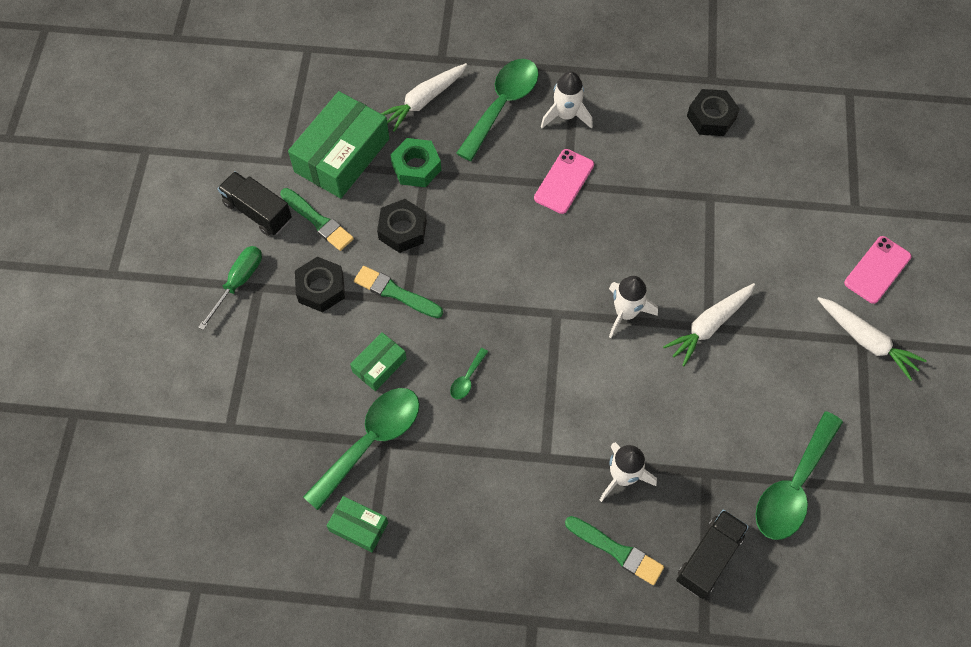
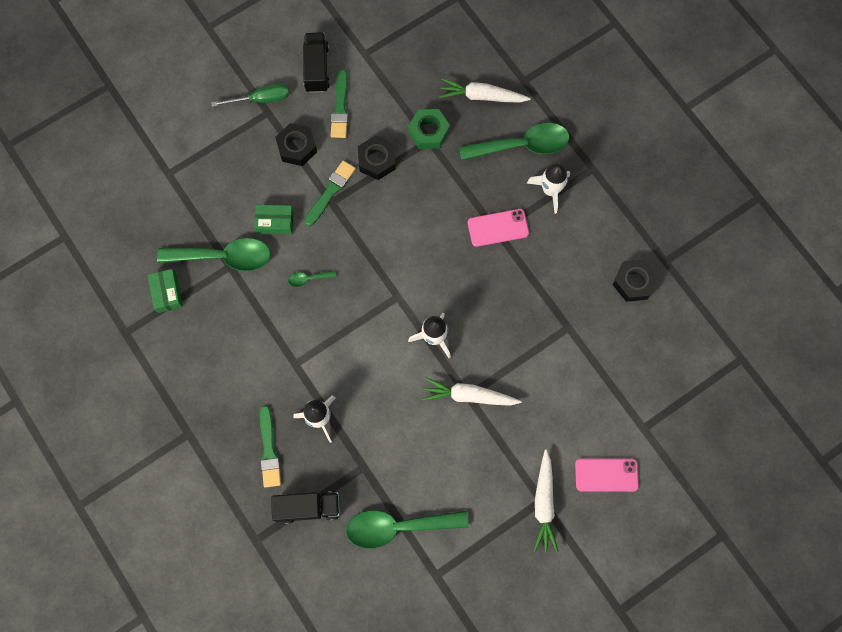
camera: 50 degrees right, 10 degrees up
green box [288,91,389,198] -> none
green brush [354,266,443,318] -> green brush turned 45 degrees clockwise [304,161,356,226]

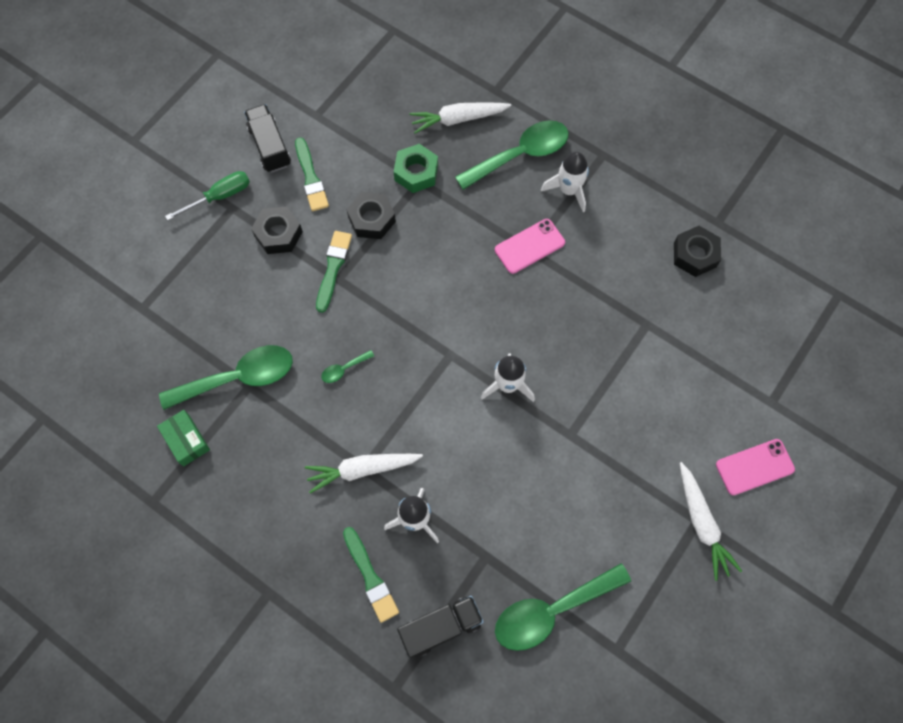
camera: 20 degrees left, 5 degrees down
green box [254,205,294,234] -> none
white carrot [422,377,521,406] -> white carrot moved to [305,454,423,494]

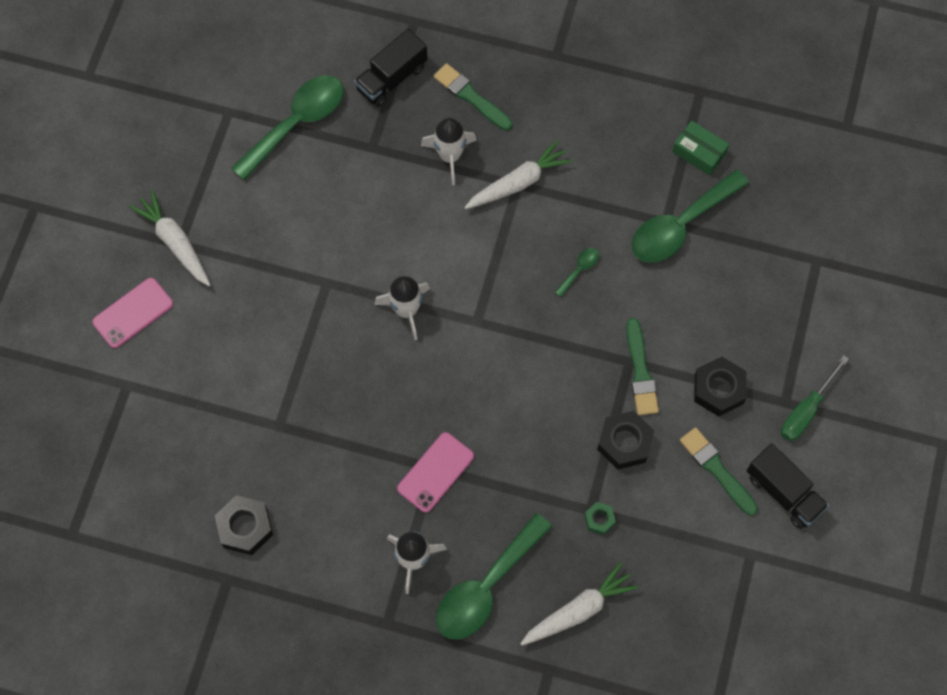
camera: 160 degrees right, 0 degrees up
green nut [394,144,438,193] -> green nut [585,502,616,535], size x0.54

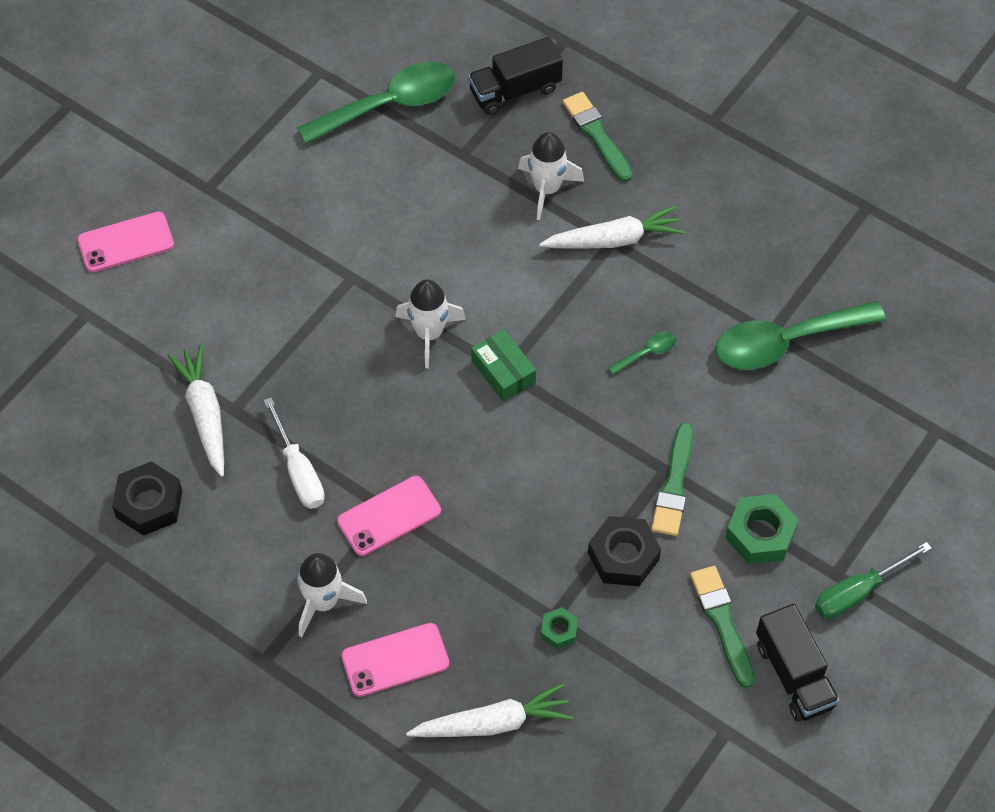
camera: 20 degrees right, 10 degrees down
white carrot [129,190,210,286] -> white carrot moved to [167,345,224,477]
green spoon [436,513,552,640] -> pink phone [341,623,449,697]
green box [672,121,729,176] -> green box moved to [471,329,536,402]
black nut [694,357,747,417] -> green nut [725,494,799,564]
none -> white screwdriver [264,397,325,509]

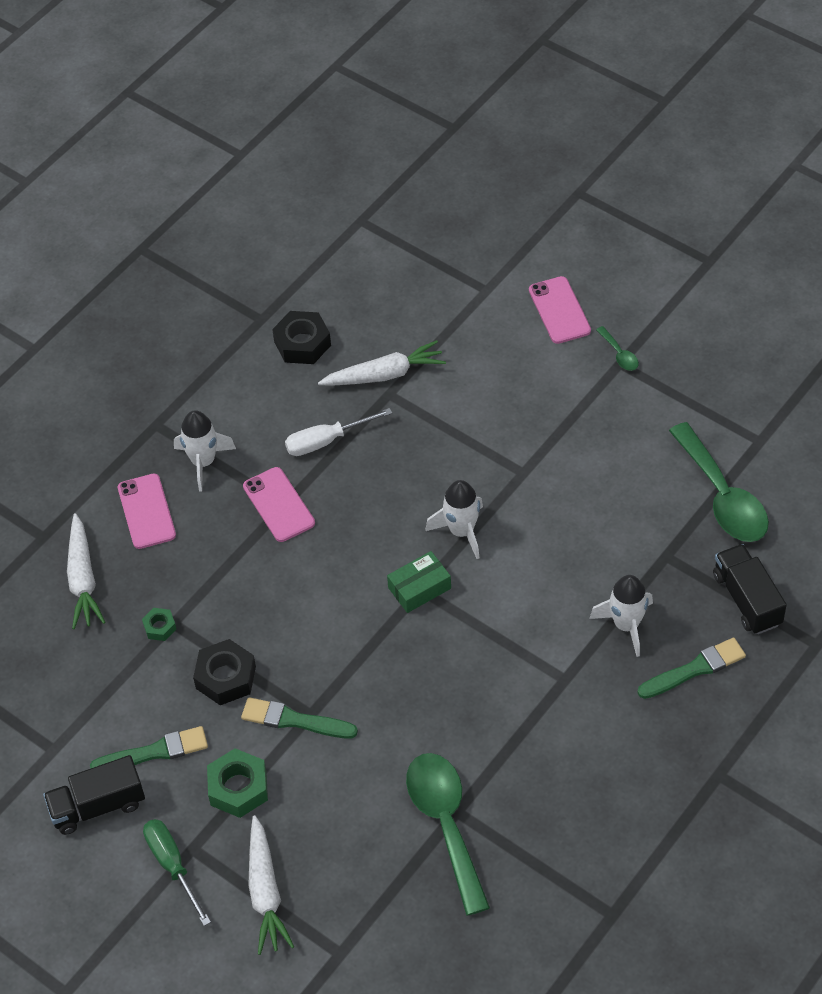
camera: 95 degrees right, 5 degrees down
white carrot [539,205,685,249] -> white carrot moved to [248,815,294,955]
green spoon [608,332,676,375] -> green spoon moved to [596,326,639,371]

